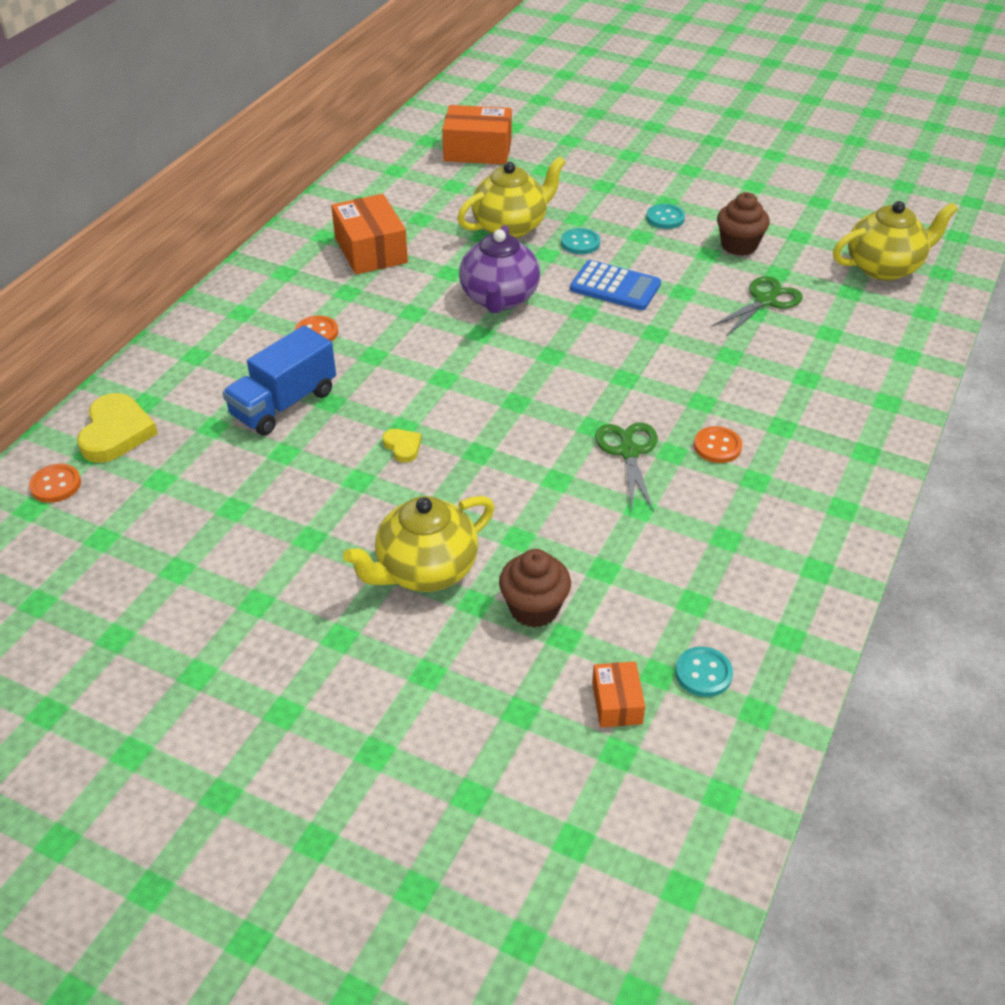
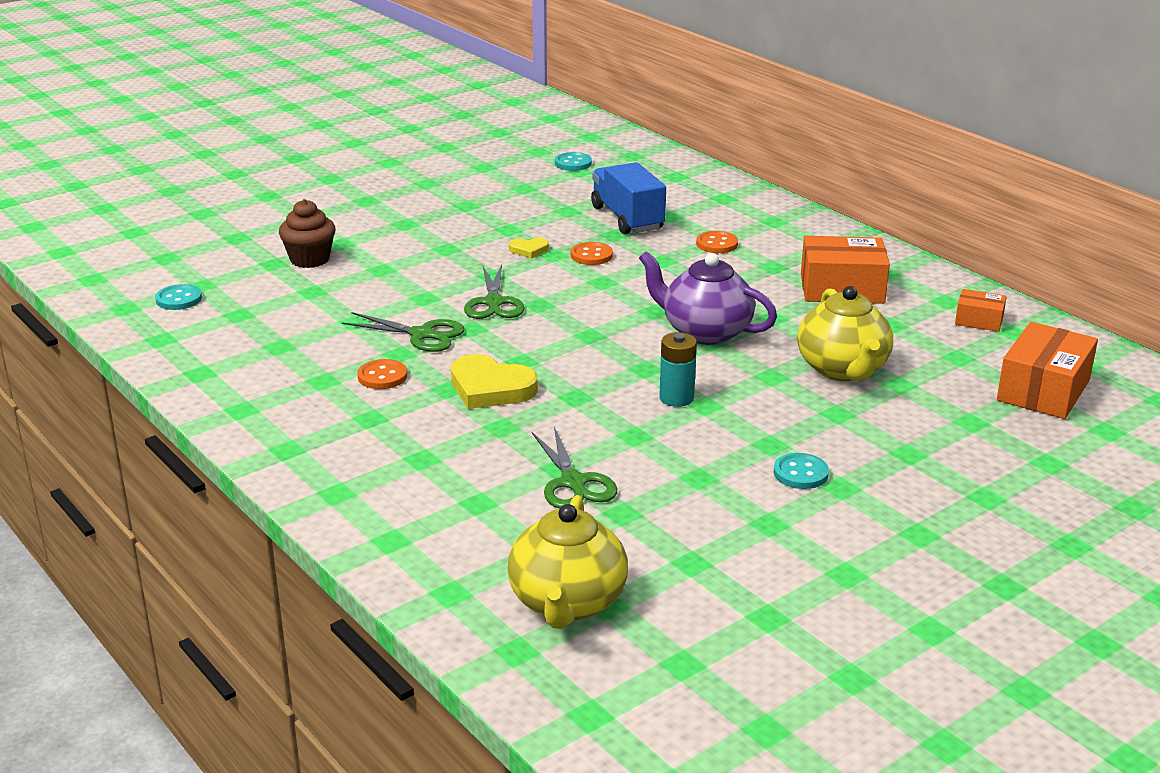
camera: 115 degrees right, 15 degrees down
orange button [29,464,81,503] -> orange button moved to [571,242,613,265]
yellow heart [77,393,158,463] -> yellow heart moved to [451,354,538,409]
yellow teapot [343,496,495,592] -> none
turquoise button [561,228,600,254] -> turquoise button moved to [555,152,592,171]
blue calculator [570,260,661,310] -> turquoise battery [659,332,697,407]
orange box [592,661,645,727] -> orange box moved to [955,289,1007,332]
brown cupcake [717,192,770,256] -> none
none -> green scissors [464,264,524,319]

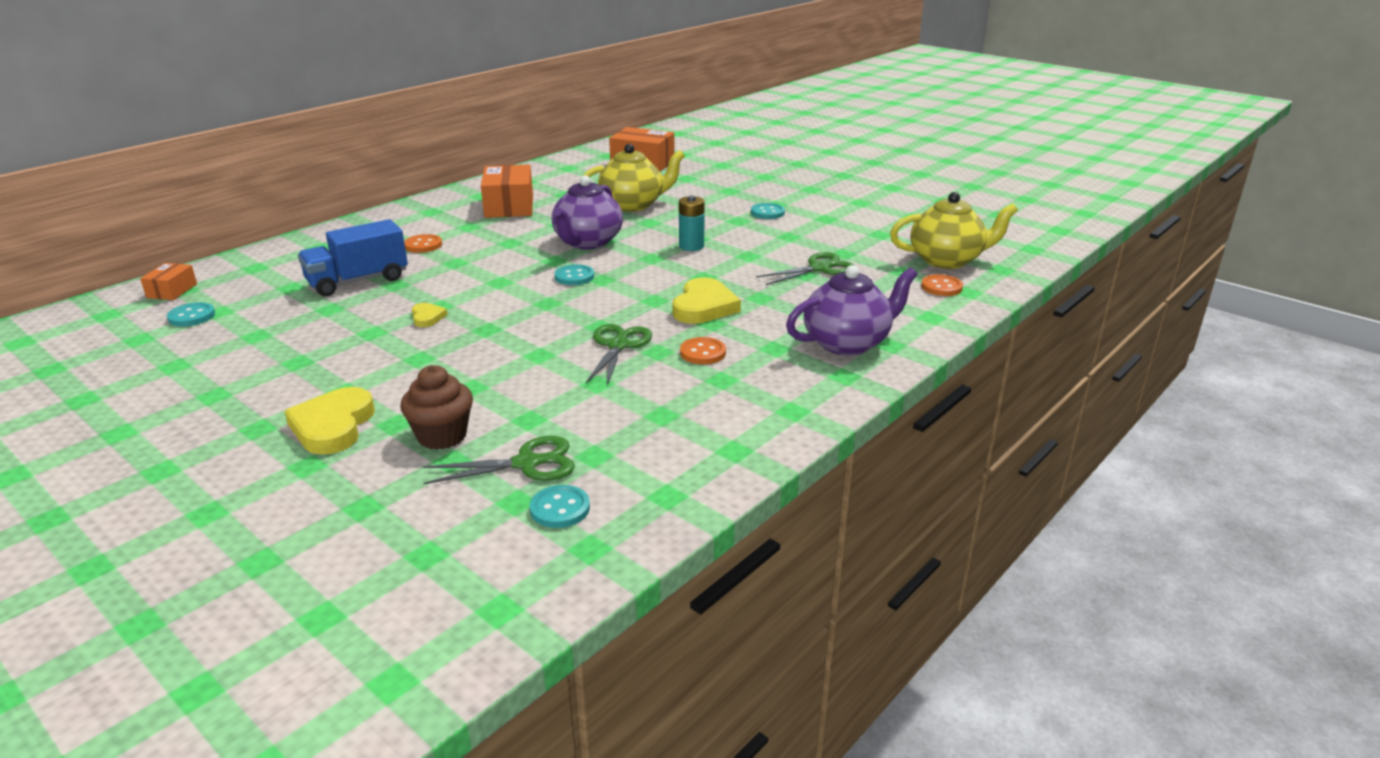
camera: 100 degrees left, 0 degrees up
green scissors [464,264,524,319] -> green scissors moved to [423,436,575,484]
orange button [571,242,613,265] -> orange button moved to [921,274,963,296]
orange box [955,289,1007,332] -> orange box moved to [140,263,197,300]
none -> yellow heart [284,387,375,455]
none -> turquoise button [555,264,594,285]
none -> purple teapot [786,265,918,356]

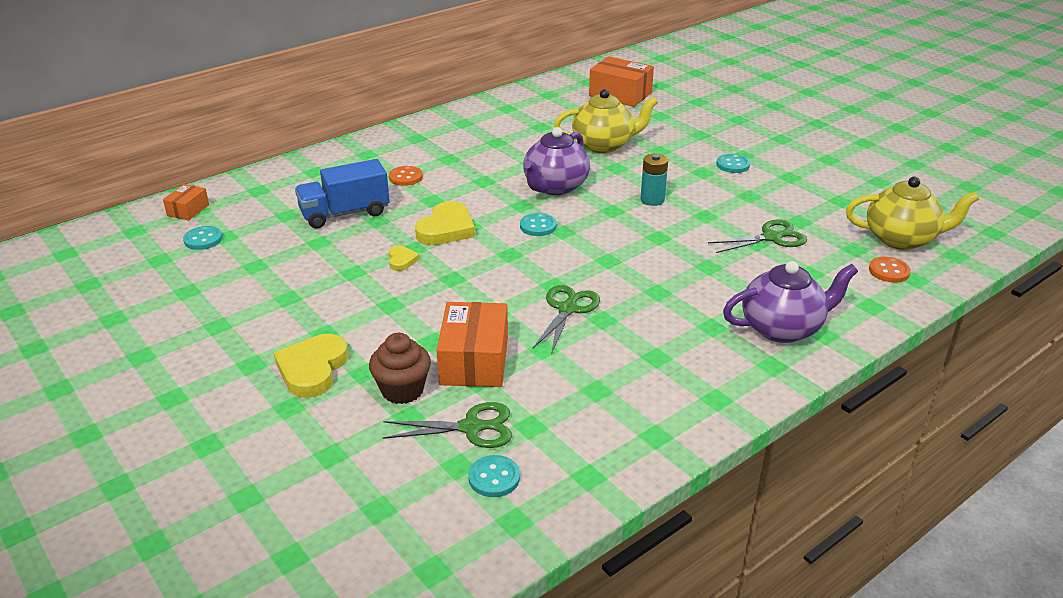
camera: 10 degrees right, 5 degrees up
orange box [481,165,533,218] -> orange box moved to [437,302,508,387]
yellow heart [672,277,741,324] -> yellow heart moved to [415,201,475,245]
orange button [680,337,726,364] -> none

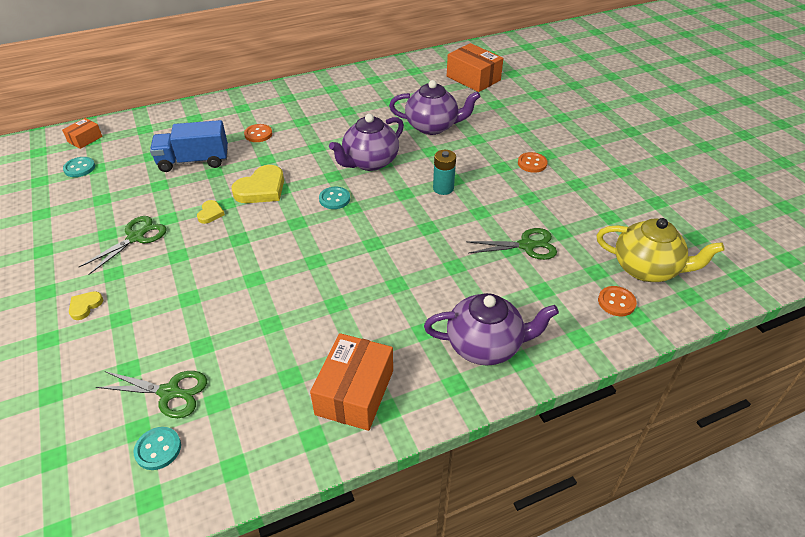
camera: 15 degrees right, 10 degrees up
yellow heart [274,334,349,398] -> yellow heart [69,291,103,320], size x0.51
brown cupcake [369,333,431,404] -> none
orange box [437,302,508,387] -> orange box moved to [310,333,393,431]
green scissors [533,285,600,354] -> green scissors moved to [79,216,167,275]
yellow teapot [554,89,658,153] -> purple teapot [389,80,480,135]
turquoise button [716,154,750,173] -> orange button [518,152,548,173]

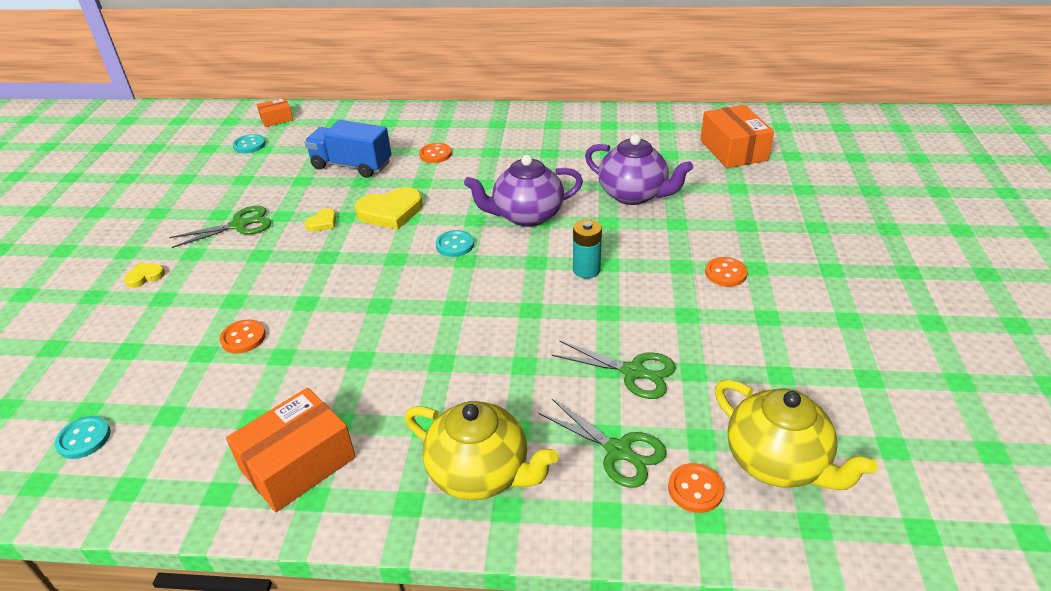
camera: 30 degrees right, 5 degrees down
green scissors [96,371,207,418] -> green scissors moved to [538,399,667,488]
purple teapot [424,293,559,366] -> yellow teapot [405,401,559,500]
none -> orange button [220,319,266,354]

